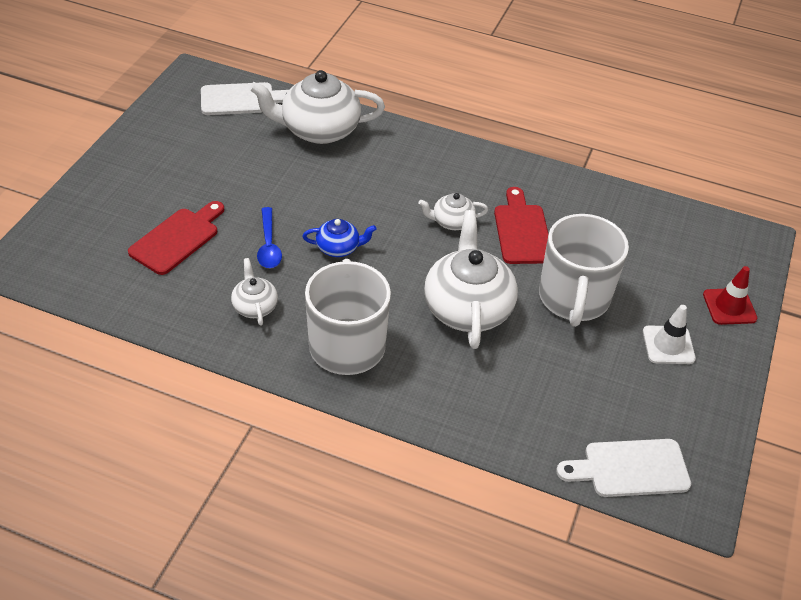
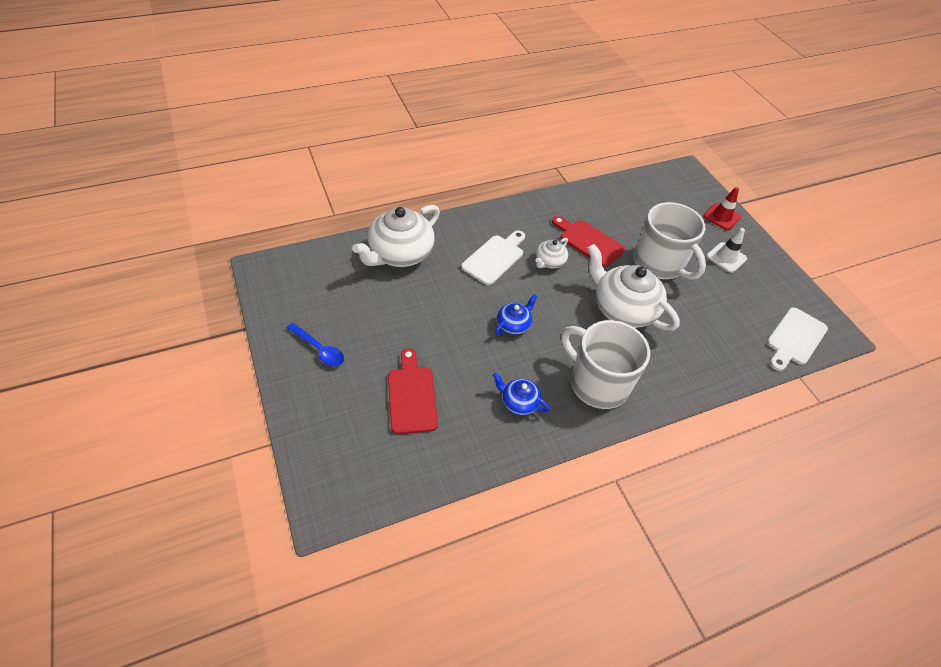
camera: 45 degrees left, 5 degrees up
white cutting board [201,82,289,115] -> white cutting board moved to [461,230,525,285]
white teapot [231,258,278,326] -> blue teapot [493,372,550,415]
blue spoon [257,207,282,268] -> blue spoon moved to [287,323,344,367]

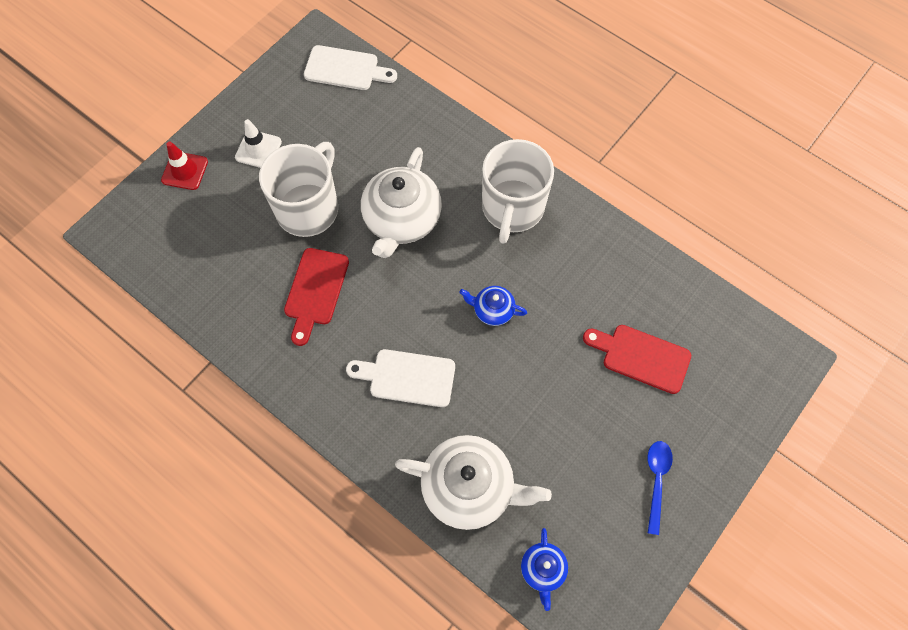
camera: 115 degrees left, 15 degrees up
red cutting board [388,348,438,434] -> red cutting board turned 60 degrees clockwise [583,325,691,394]
blue teapot [493,372,550,415] -> blue teapot moved to [521,528,568,611]
white teapot [535,238,568,268] -> none

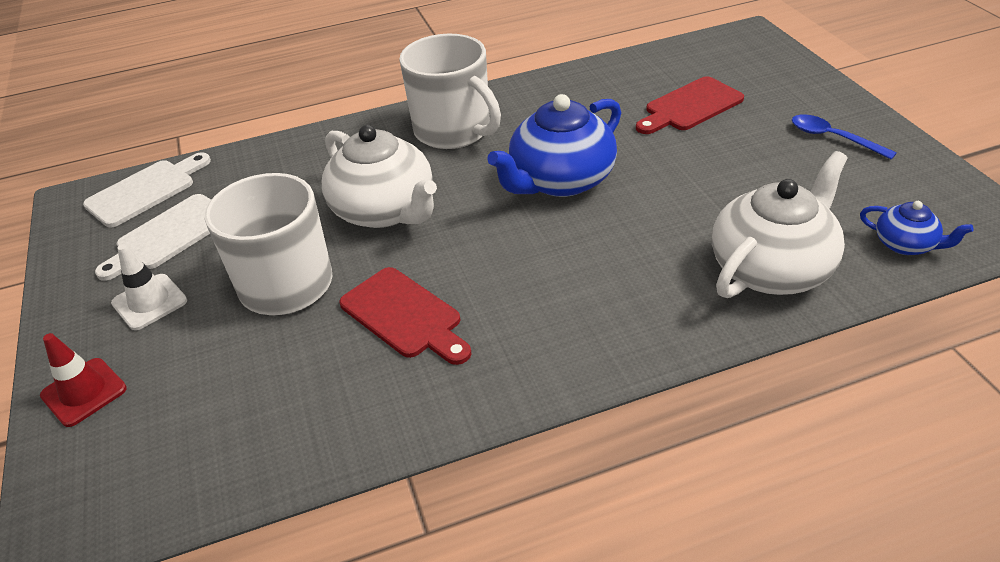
camera: 55 degrees left, 25 degrees down
white cutting board [346,349,455,407] -> white cutting board moved to [95,194,211,281]
blue teapot [459,286,527,326] -> blue teapot [487,94,621,197], size x2.02

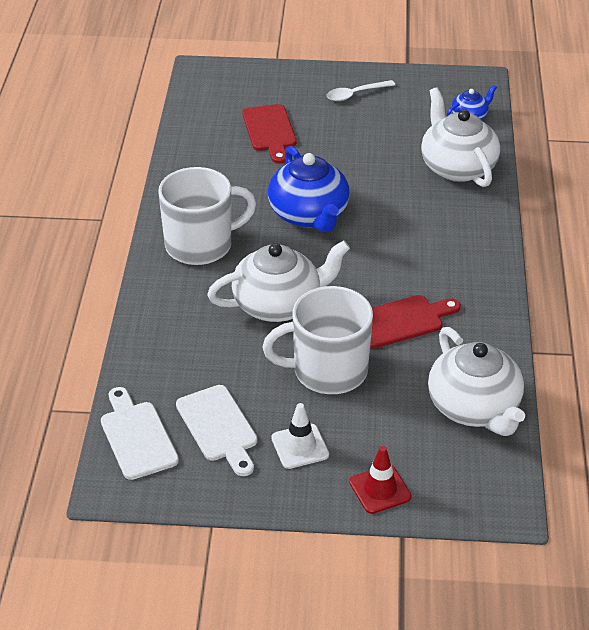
camera: 70 degrees left, 0 degrees up
blue spoon [792,114,897,160] -> white spoon [327,80,395,101]
none -> white teapot [428,327,525,436]

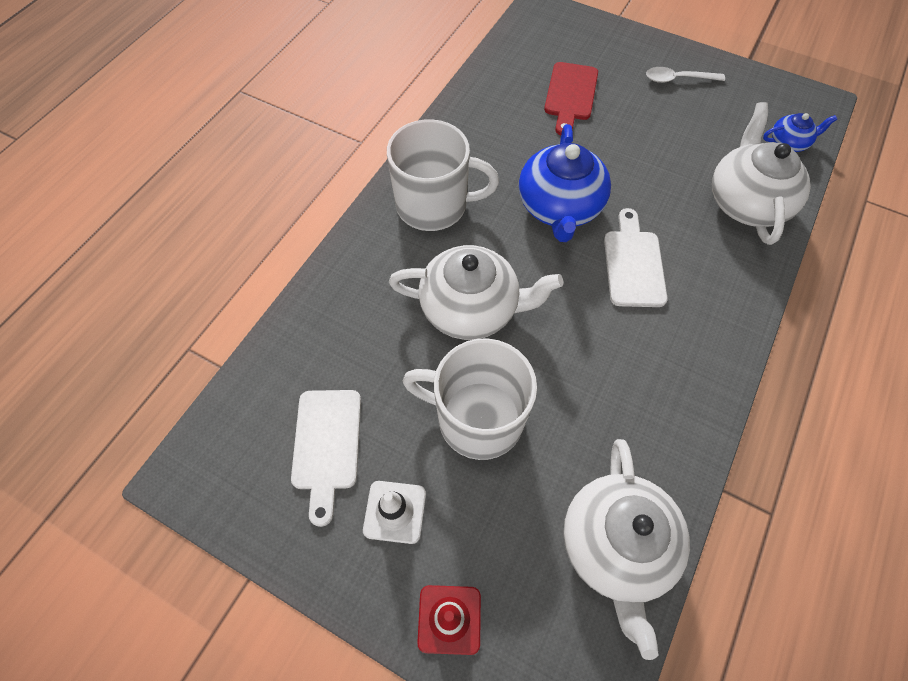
camera: 25 degrees right, 20 degrees up
white cutting board [101,387,179,480] -> white cutting board moved to [604,208,668,307]
red cutting board [370,295,461,349] -> none

